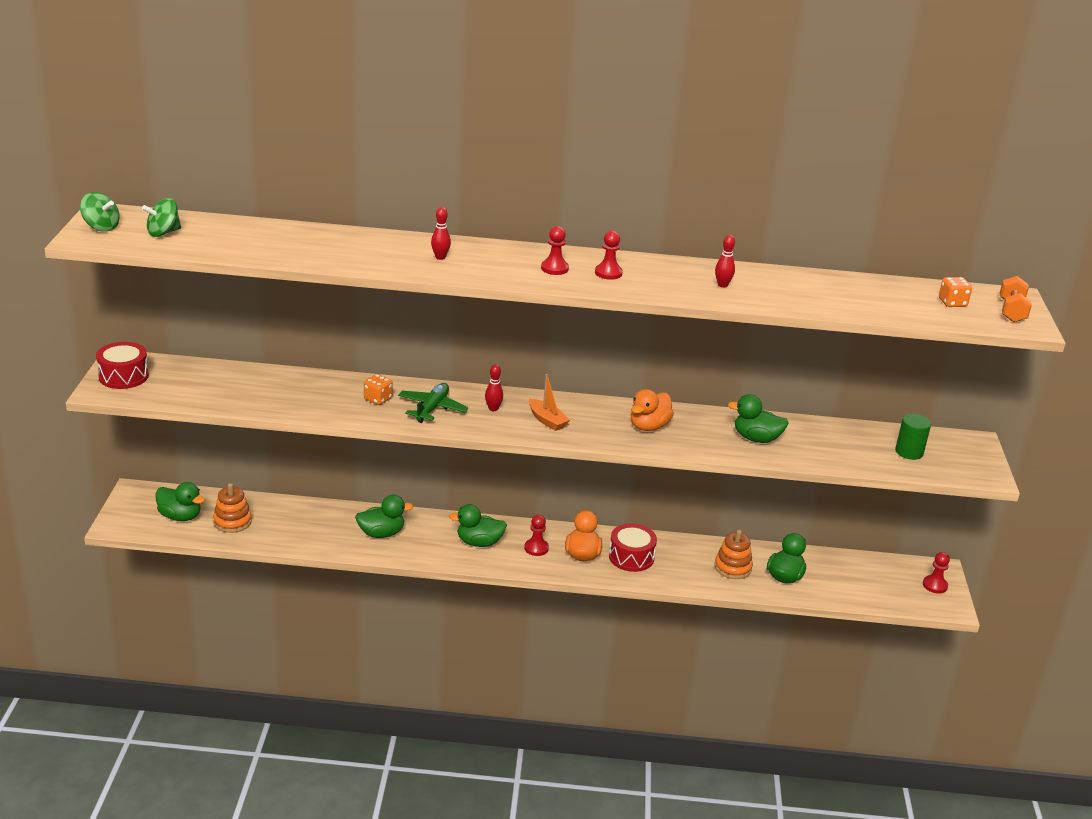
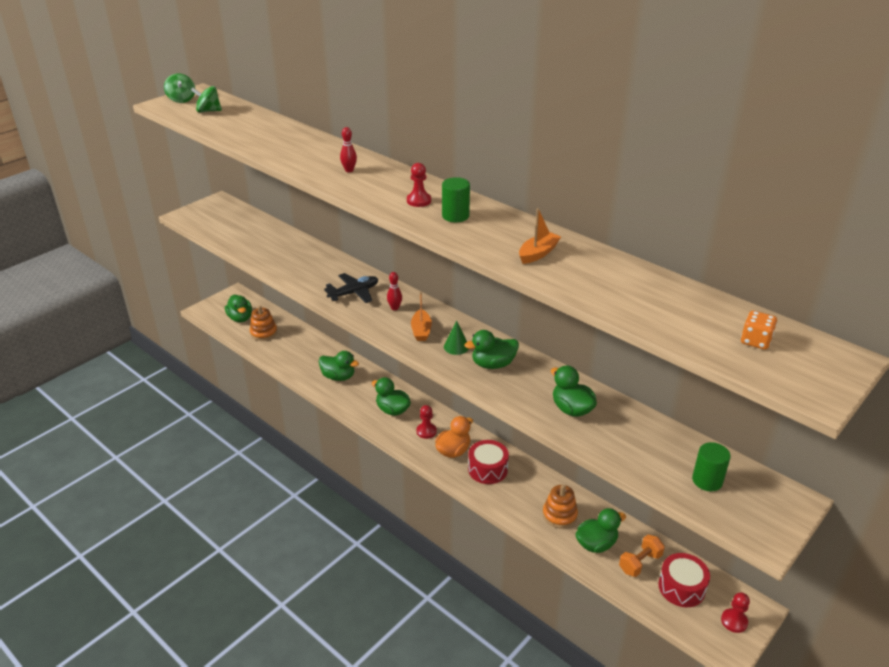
camera: 40 degrees right, 5 degrees up
red drum [96,342,149,389] -> red drum moved to [658,553,710,607]
orange dice [364,374,392,405] -> none
green plane [398,383,468,423] -> black plane [324,273,378,303]
red pawn [595,231,623,280] -> green cylinder [442,177,470,222]
orange duck [630,389,674,431] -> green duck [464,330,519,369]
red bowling pin [715,235,735,288] -> orange boat [519,208,561,264]
orange dumbbell [1000,276,1032,322] -> orange dumbbell moved to [619,535,665,577]
none -> green cone [444,321,469,355]

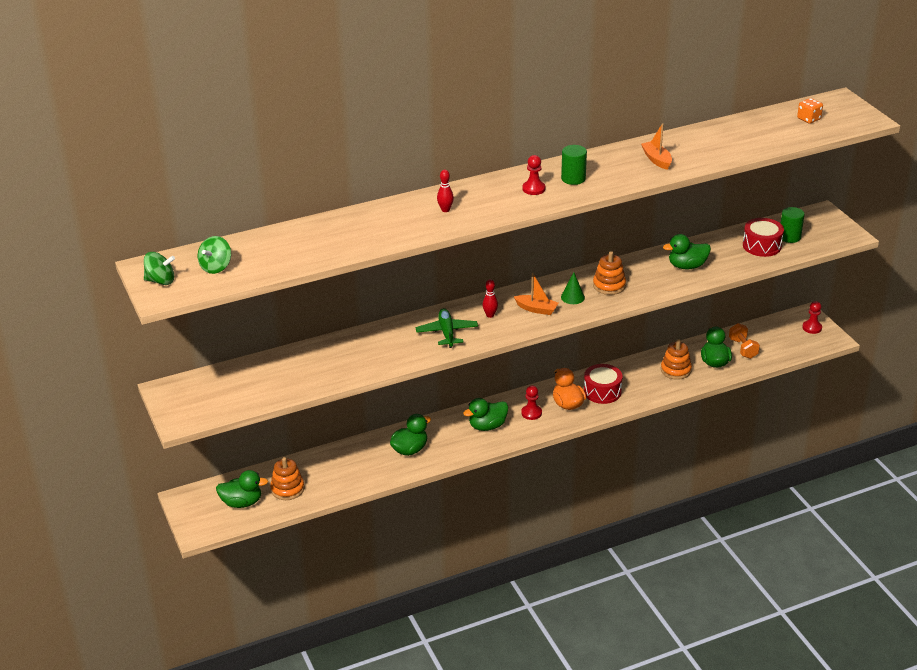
camera: 65 degrees left, 0 degrees up
black plane [324,273,378,303] -> green plane [416,308,478,348]
green duck [464,330,519,369] -> orange stacking toy [593,251,626,295]
red drum [658,553,710,607] -> red drum moved to [743,218,784,257]

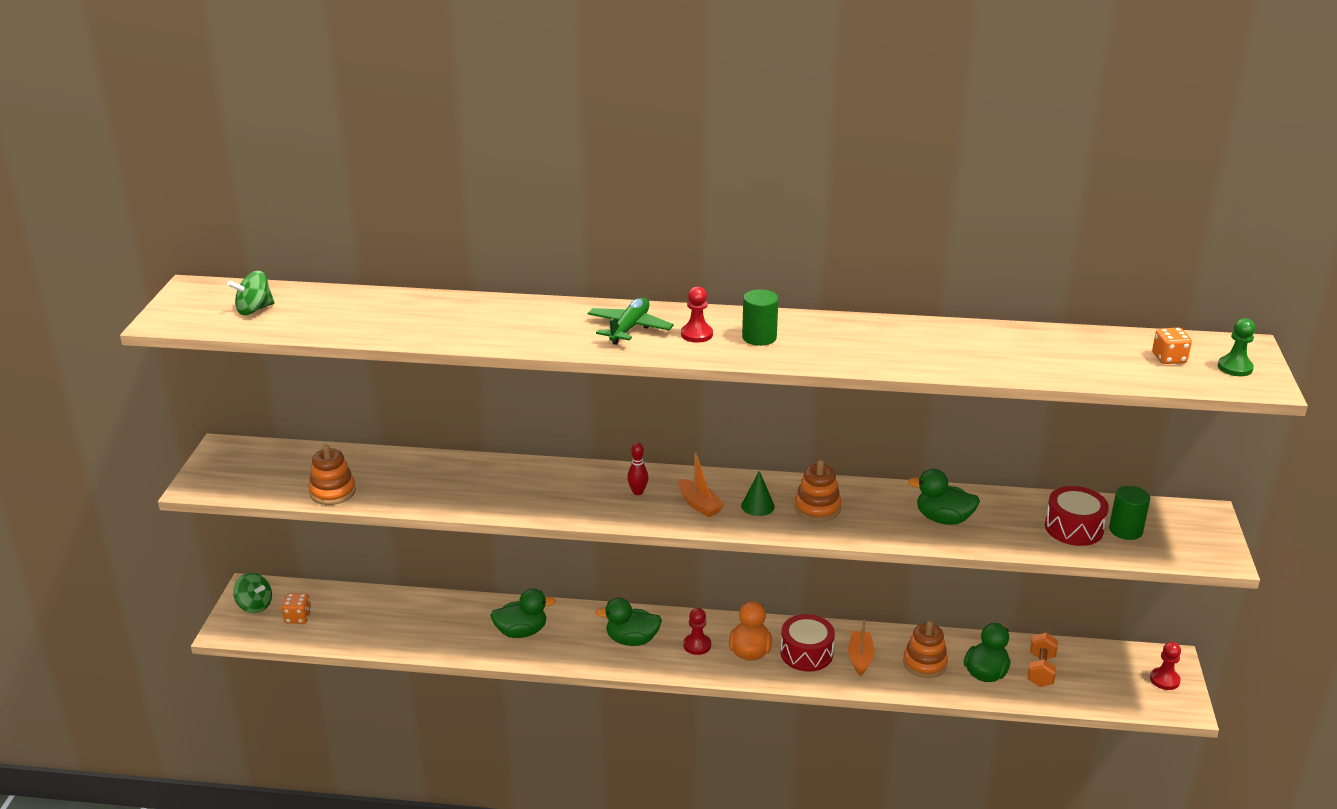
camera: 30 degrees right, 5 degrees down
green spinning top [144,252,175,285] -> green spinning top moved to [233,573,272,613]
green duck [216,470,268,508] -> orange dice [282,593,311,624]
orange stacking toy [270,457,304,500] -> orange stacking toy moved to [308,444,356,505]
green plane [416,308,478,348] -> green plane moved to [587,297,674,345]
red bowling pin [437,169,454,212] -> none
orange boat [641,123,672,170] -> orange boat moved to [848,620,875,676]
none -> green pawn [1218,318,1255,376]

